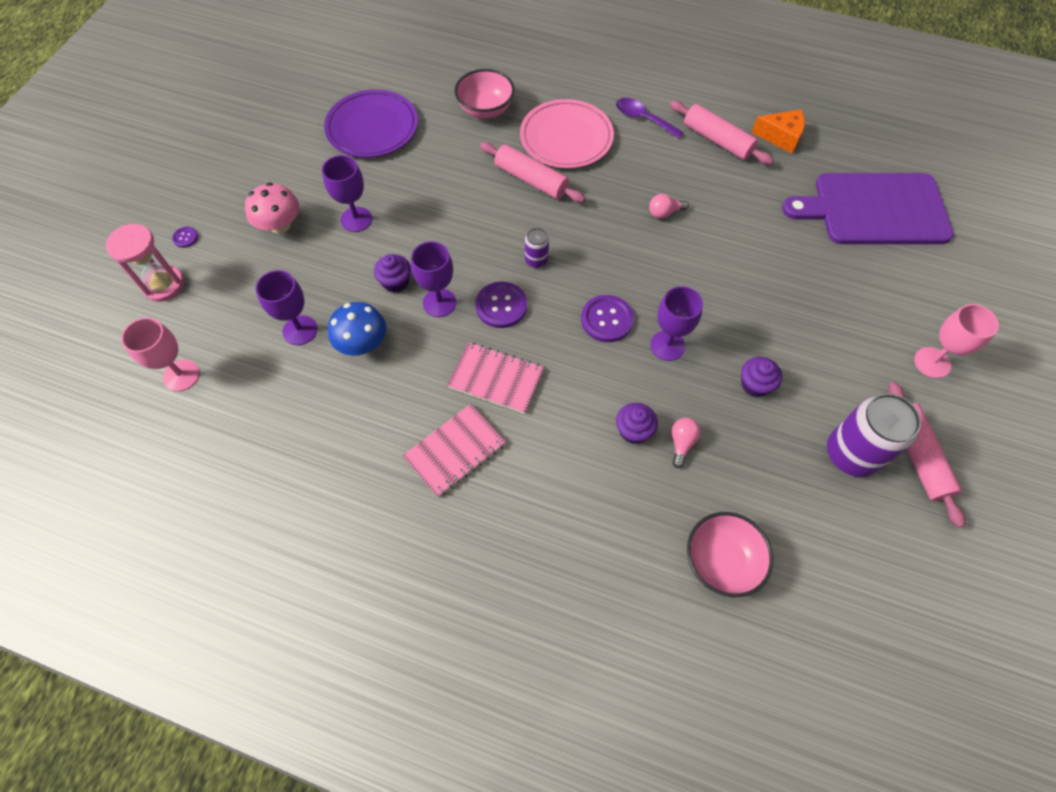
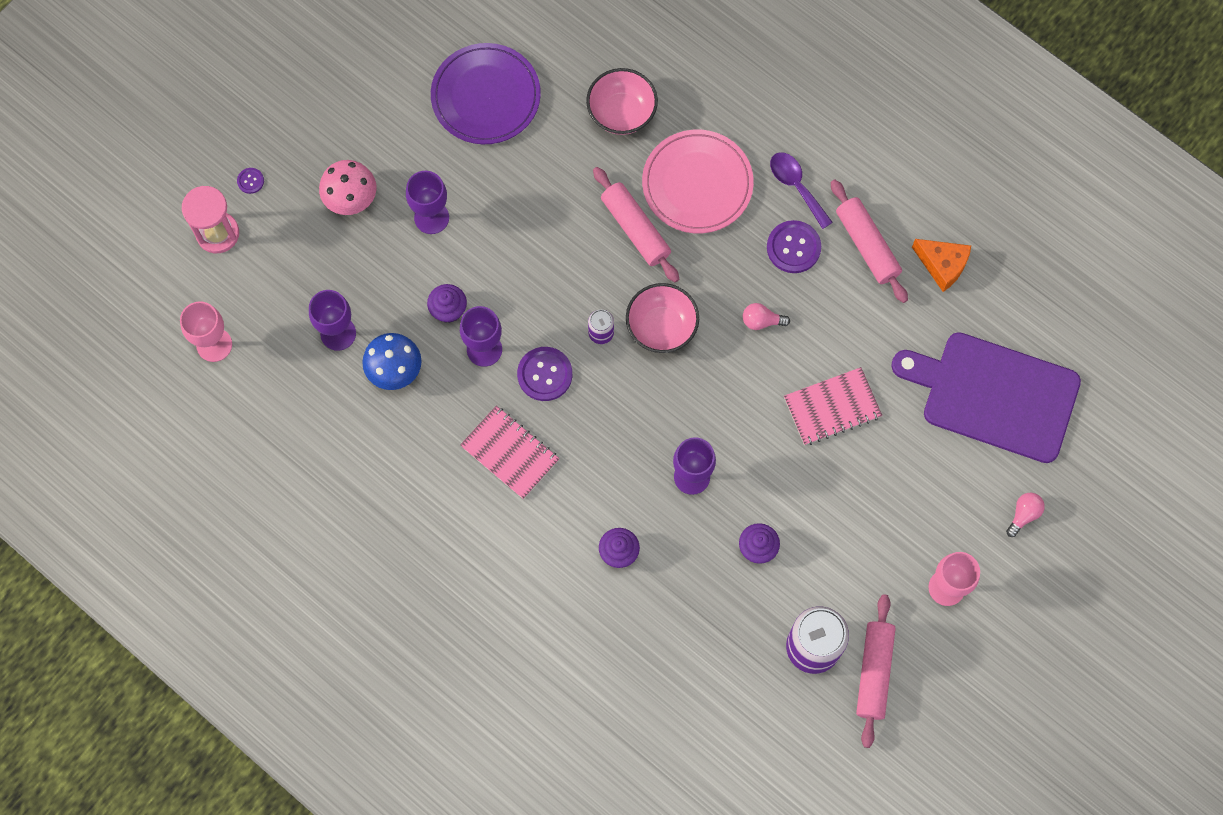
camera: 20 degrees right, 10 degrees up
pink notebook [403,404,506,497] -> pink notebook moved to [784,367,882,445]
purple button [581,295,634,342] -> purple button moved to [767,220,821,273]
pink light bulb [672,418,701,468] -> pink light bulb moved to [1006,493,1045,537]
pink bowl [687,512,773,597] -> pink bowl moved to [626,283,699,353]

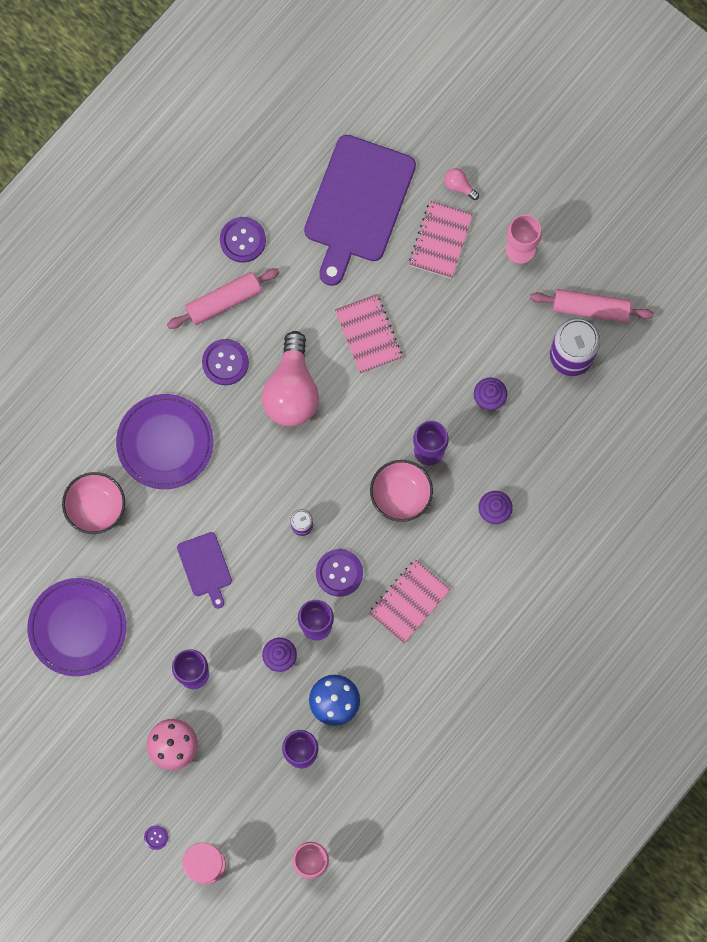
camera: 90 degrees left, 5 degrees up
pink rolling pin [593,167,679,282] -> none
pink bowl [626,283,699,353] -> pink bowl moved to [370,460,433,522]
pink plate [642,130,754,233] -> purple plate [116,394,213,489]
pink light bulb [743,303,790,330] -> pink light bulb [262,331,319,426], size x2.46
purple spoon [770,152,833,229] -> none
orange cheese [912,239,971,292] -> purple button [220,217,266,263]
none -> purple cutting board [177,532,232,608]
none -> pink notebook [409,201,473,279]

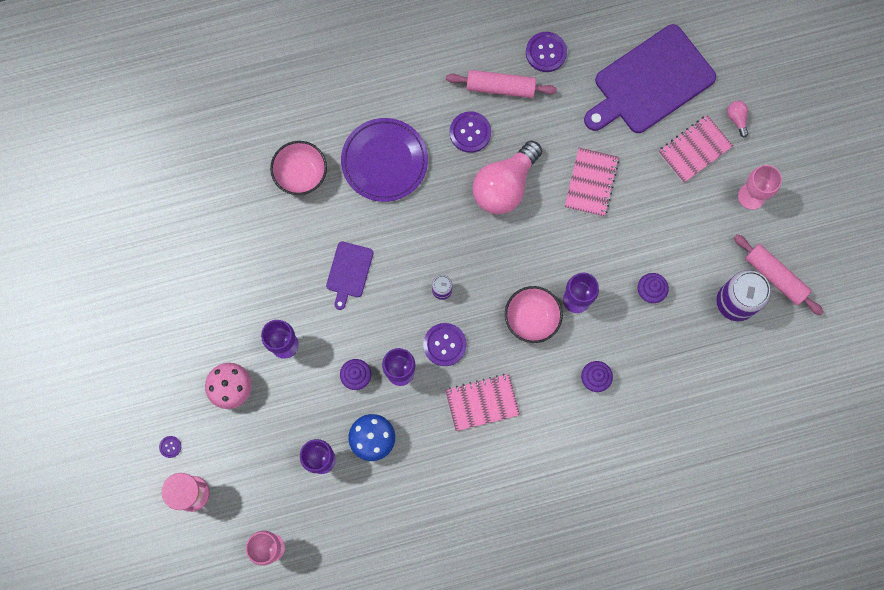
camera: 35 degrees right, 0 degrees up
purple plate [27,578,126,676] -> none

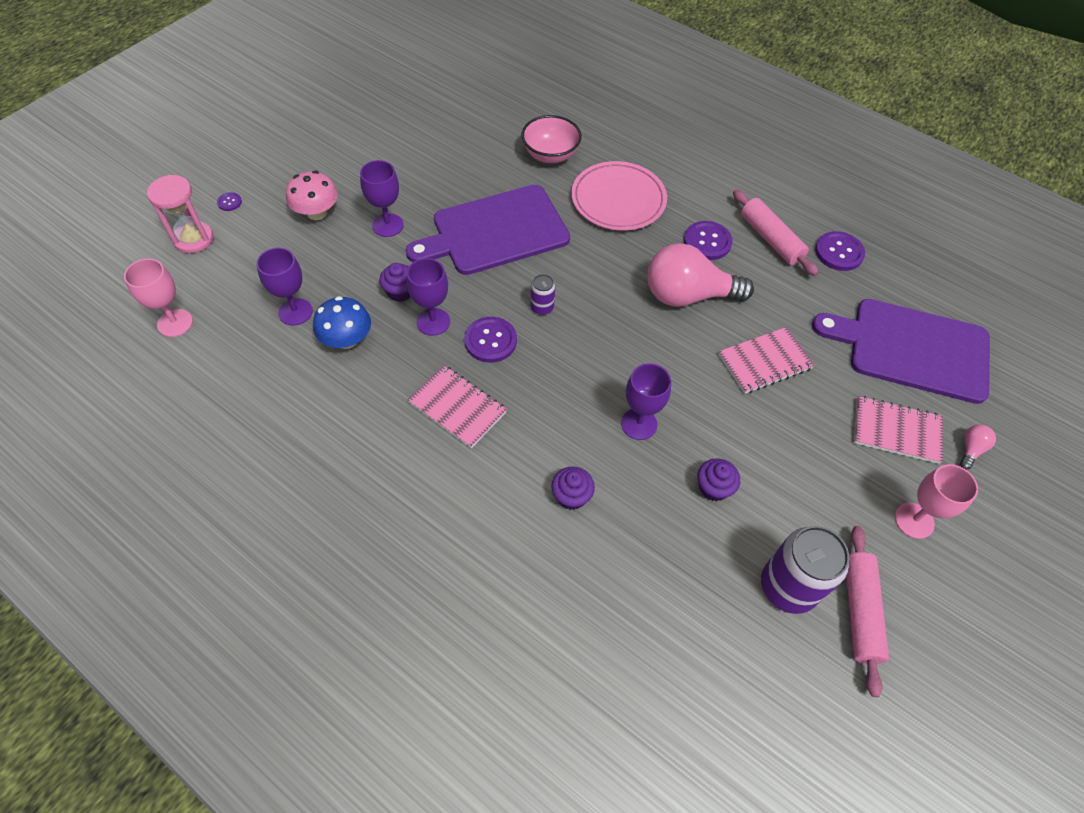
camera: 50 degrees right, 20 degrees down
purple cutting board [326,241,373,310] -> purple cutting board [406,185,570,275], size x2.09
purple plate [341,118,428,202] -> pink plate [571,161,667,231]
pink bowl [505,286,563,343] -> none

